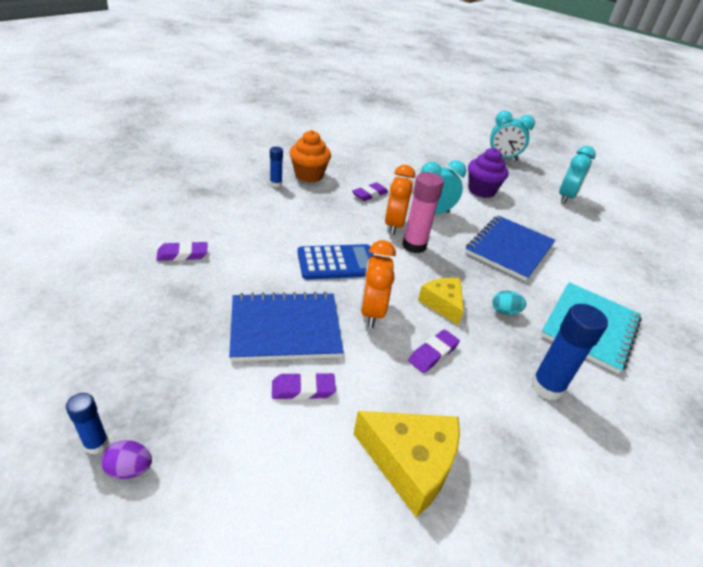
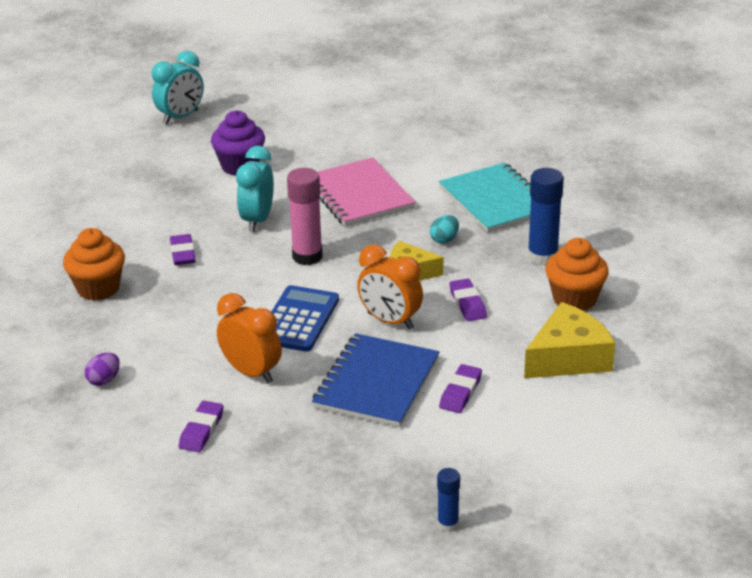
camera: 55 degrees left, 5 degrees down
purple egg [101,440,152,479] -> purple egg moved to [85,353,120,386]
blue glue stick [270,147,283,187] -> none
orange clock [385,165,415,235] -> orange clock moved to [217,293,282,384]
blue notebook [465,215,555,281] -> pink notebook [318,157,415,227]
turquoise clock [559,146,596,204] -> none
none -> orange cupcake [545,238,609,311]

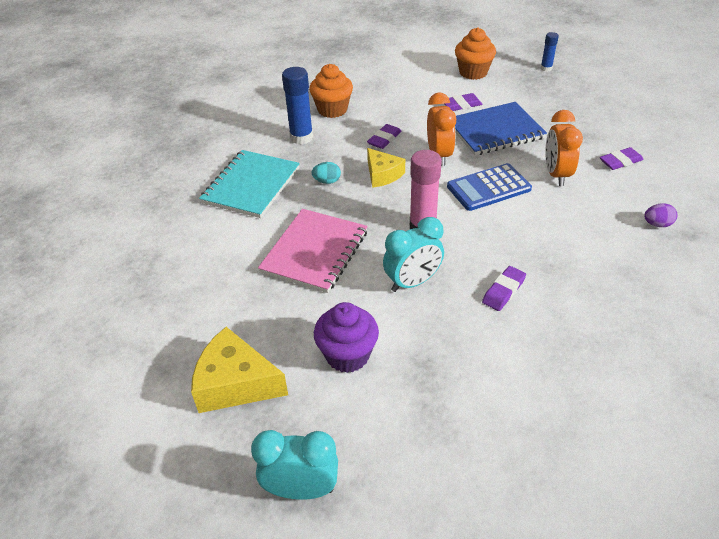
camera: 130 degrees left, 10 degrees up
orange cupcake [63,228,125,301] -> orange cupcake moved to [455,28,496,80]
yellow cheese [524,302,615,378] -> yellow cheese moved to [191,327,288,413]

